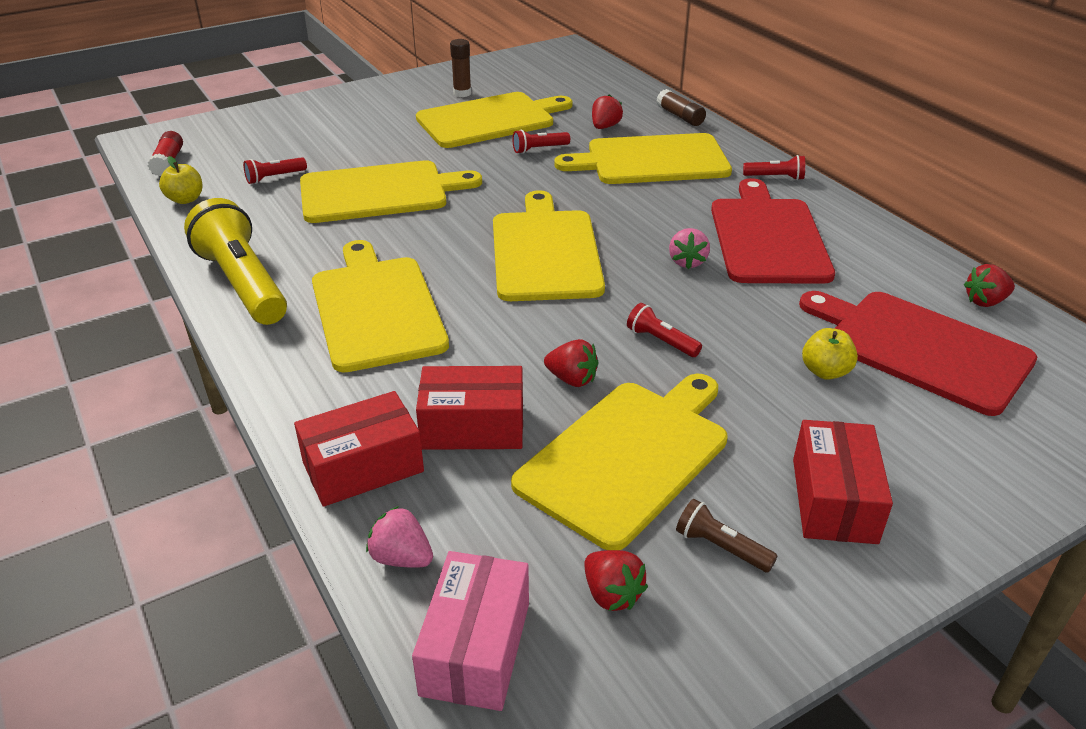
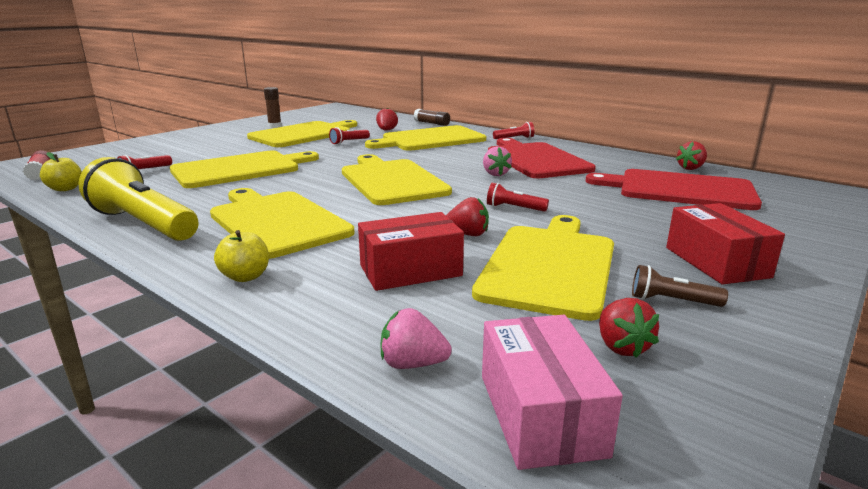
camera: 20 degrees left, 15 degrees down
red box [294,391,424,507] -> none
red strawberry [584,550,648,611] -> red strawberry turned 45 degrees clockwise [599,298,659,358]
yellow apple [802,328,858,380] -> yellow apple moved to [214,230,269,282]

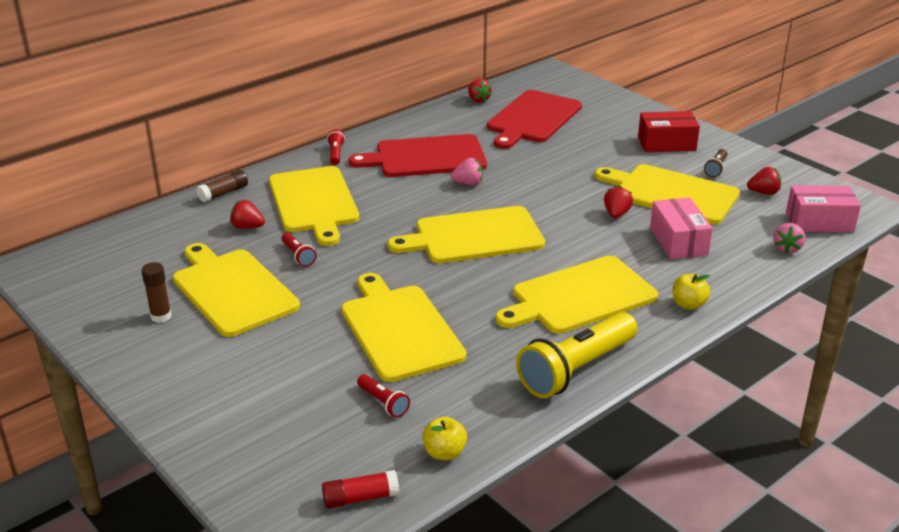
camera: 80 degrees left, 10 degrees up
red box [358,212,464,291] -> pink box [650,197,713,259]
red flashlight [487,183,549,212] -> none

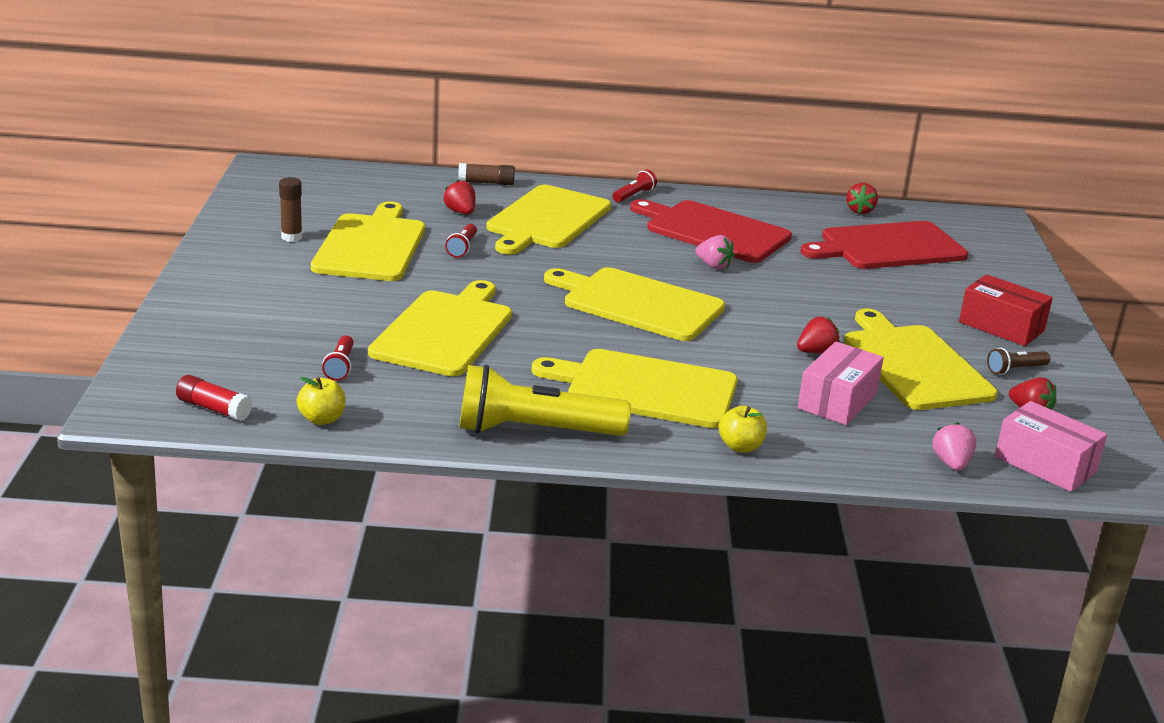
camera: 40 degrees right, 5 degrees down
pink strawberry [773,223,805,253] -> pink strawberry turned 120 degrees clockwise [932,422,977,471]

